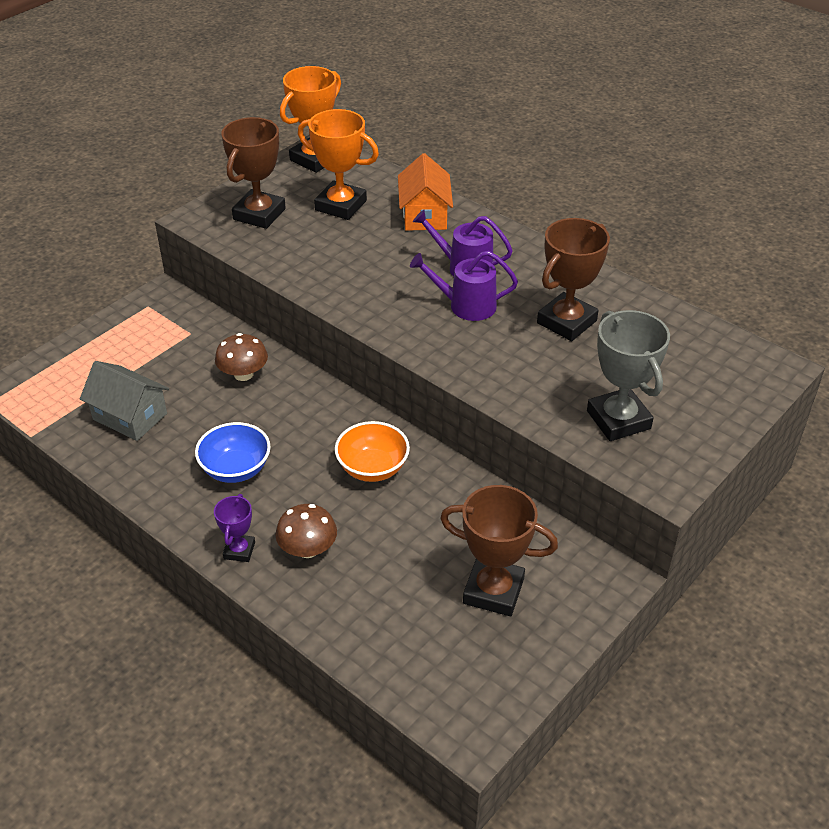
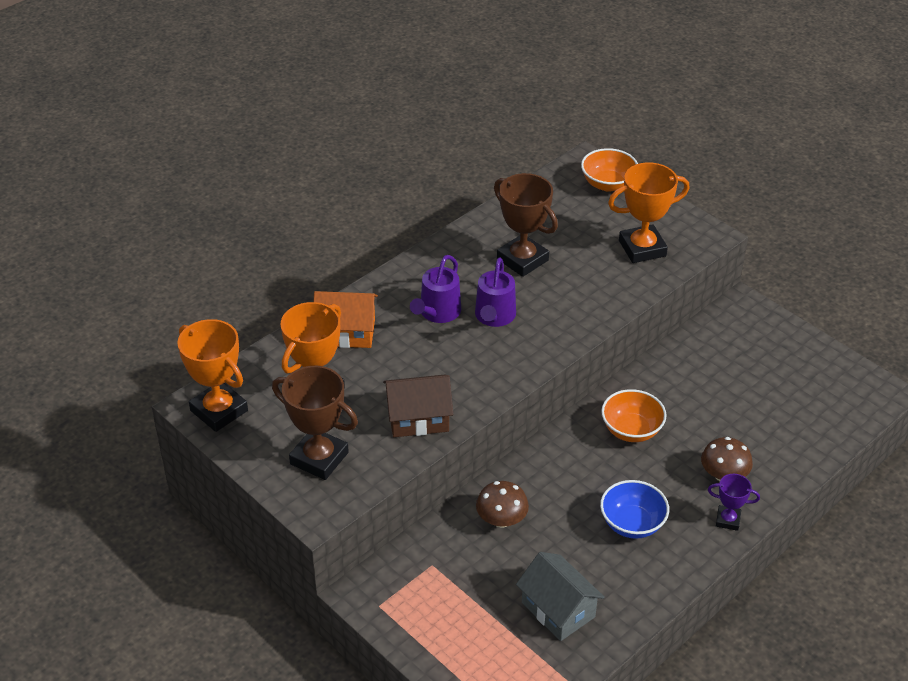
camera: 85 degrees left, 0 degrees up
grey house [80,361,169,441] -> grey house turned 75 degrees counterclockwise [516,552,605,641]
brown trophy [440,485,558,616] -> none
grey trophy [587,310,670,441] -> orange trophy [608,162,690,263]
none -> brown house [383,374,453,437]
none -> orange bowl [581,148,638,192]

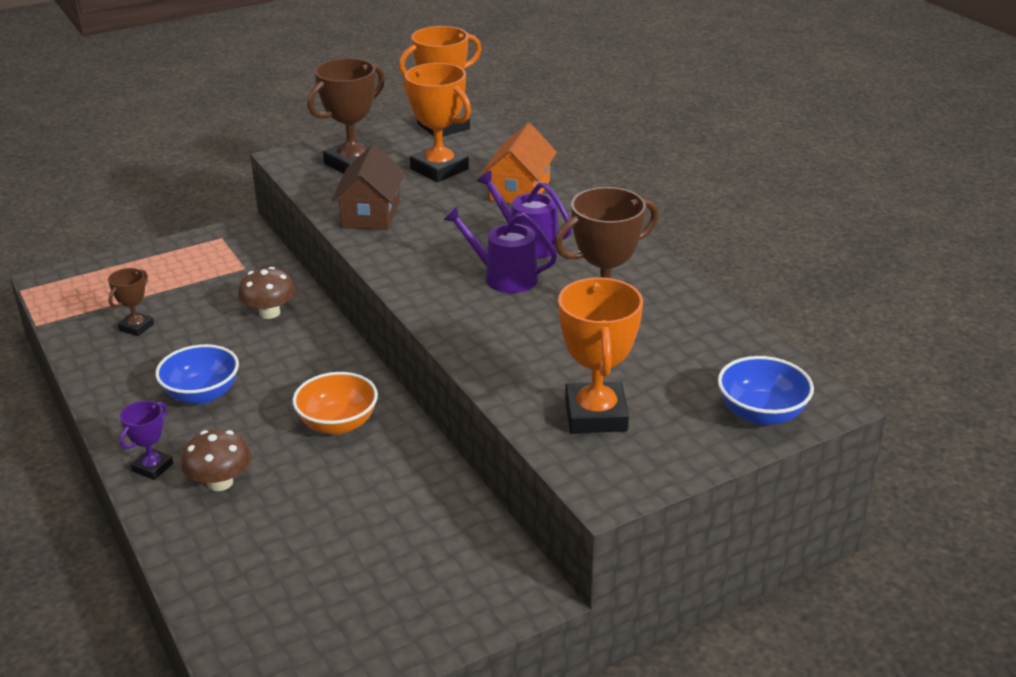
camera: 105 degrees right, 10 degrees down
grey house [516,552,605,641] -> brown trophy [108,268,154,336]
orange bowl [581,148,638,192] -> blue bowl [718,356,814,426]

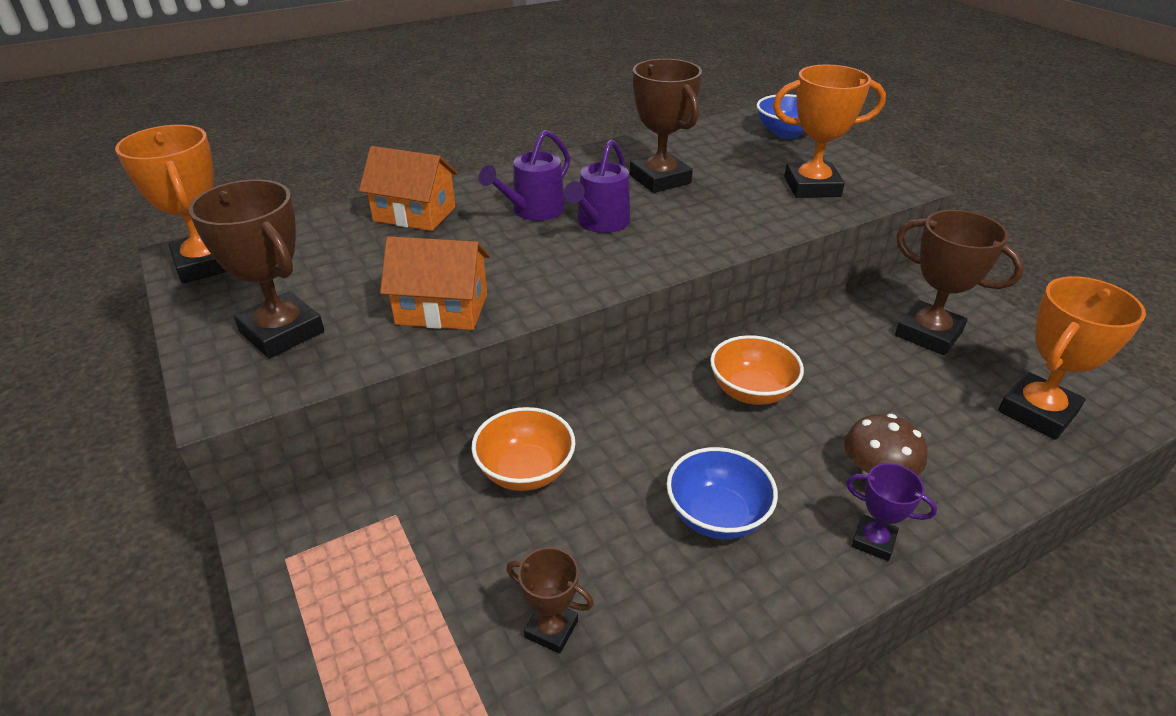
camera: 90 degrees left, 5 degrees up
brown mushroom [238,267,296,319] -> orange bowl [471,407,575,491]
brown house [332,144,405,230] -> orange house [380,236,490,330]
orange trophy [403,63,471,182] -> orange trophy moved to [998,276,1146,440]
none -> brown trophy [895,210,1024,355]

